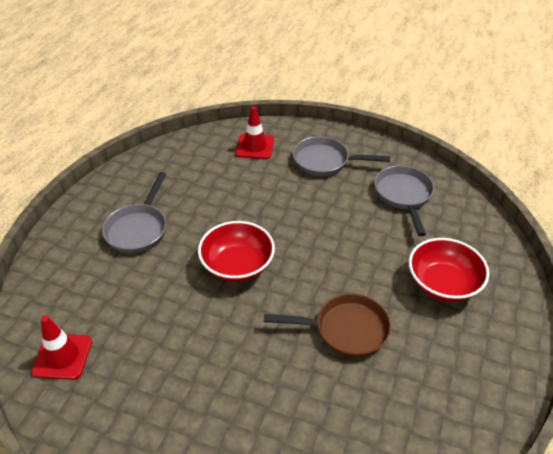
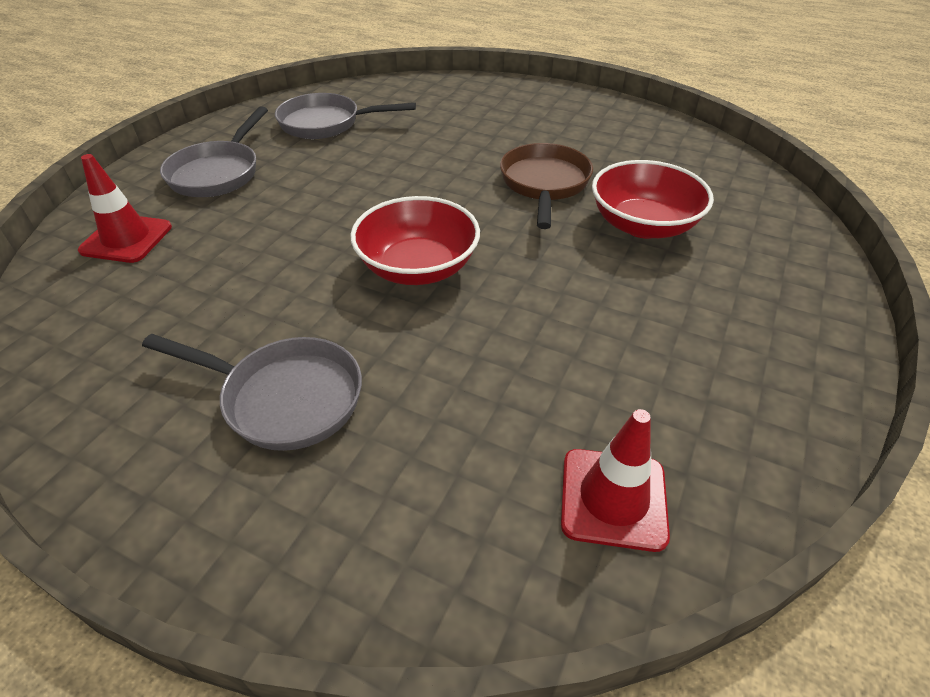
camera: 85 degrees left, 0 degrees up
red bowl [409,238,489,302] -> red bowl moved to [592,160,714,239]

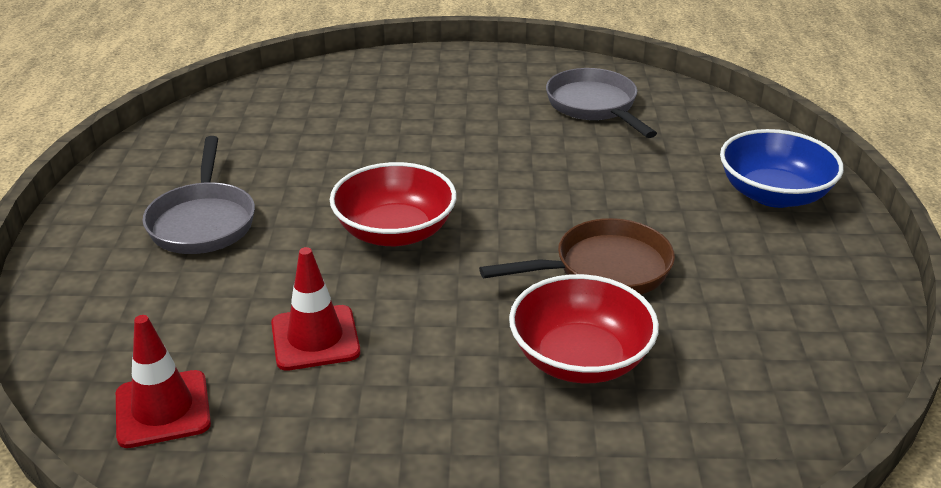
camera: 65 degrees right, 10 degrees down
red traffic cone [78,154,172,263] -> red traffic cone moved to [271,247,360,371]
grey pan [160,106,268,197] -> none
none -> blue bowl [720,129,844,208]

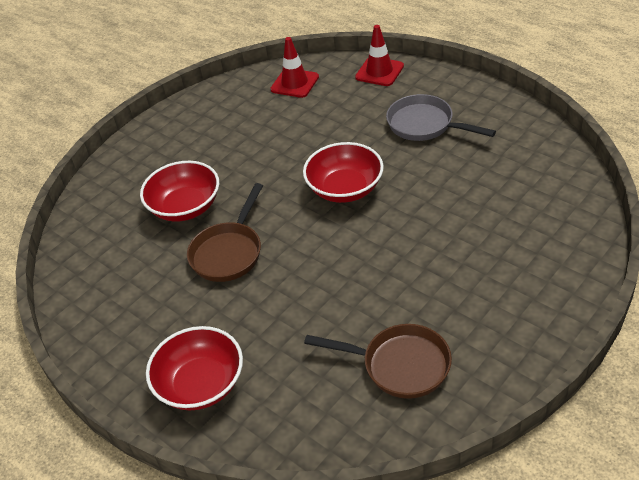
camera: 135 degrees right, 10 degrees up
red traffic cone [271,247,360,371] -> red traffic cone moved to [355,25,404,86]
grey pan [546,68,657,138] -> brown pan [304,324,452,399]
blue bowl [720,129,844,208] -> red bowl [146,326,243,410]

